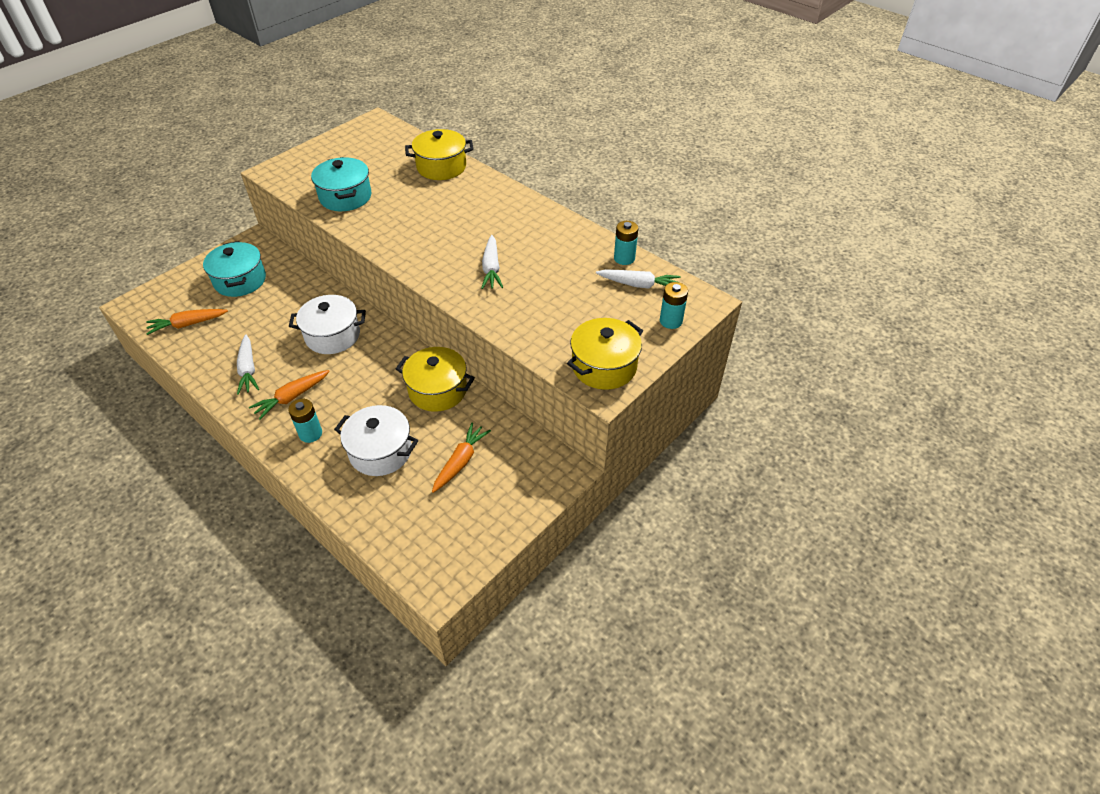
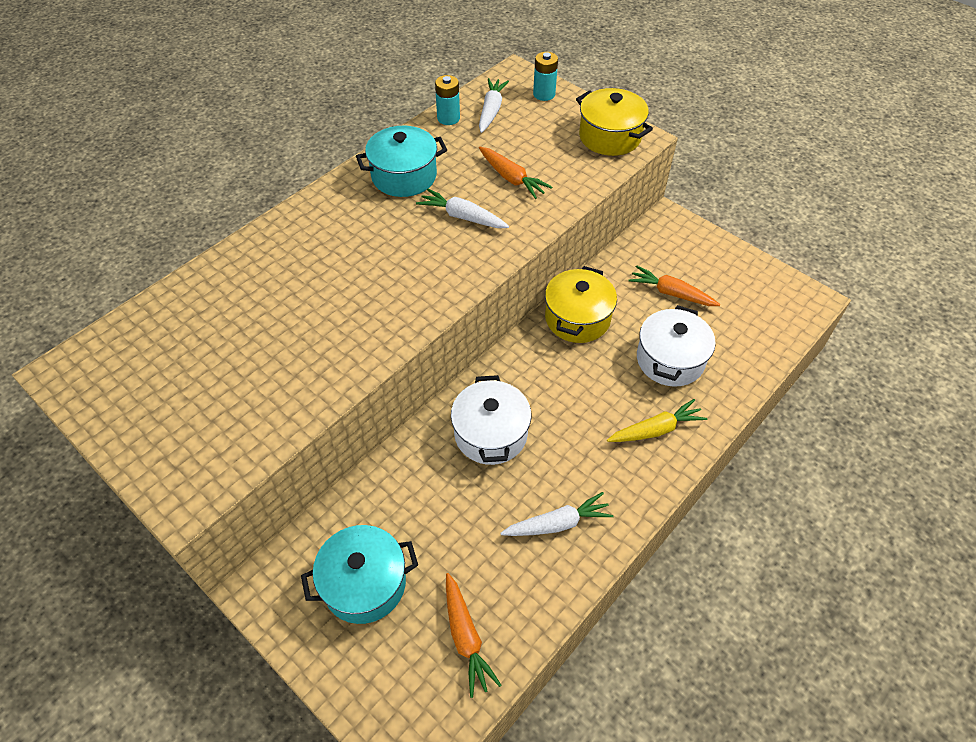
camera: 90 degrees left, 5 degrees up
orange carrot [249,370,330,420] -> orange carrot moved to [479,147,552,199]
turquoise battery [288,399,322,443] -> yellow carrot [607,399,707,442]
turquoise pot [311,157,372,211] -> turquoise pot moved to [356,126,447,197]
yellow pot [405,129,473,180] -> none
white carrot [481,235,503,289] -> white carrot turned 150 degrees counterclockwise [416,188,509,228]

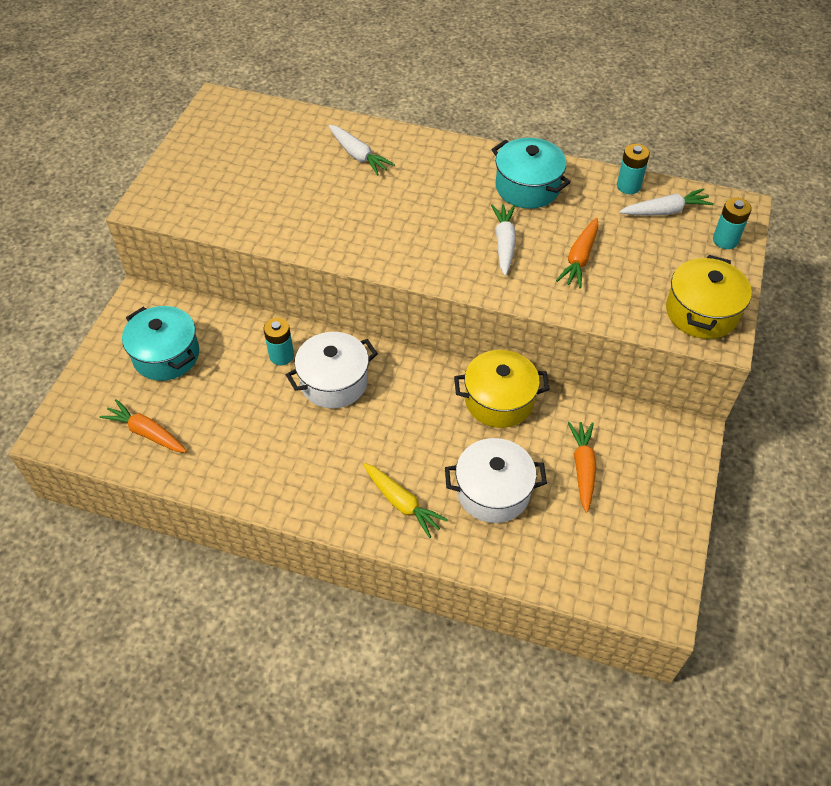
camera: 65 degrees right, 0 degrees up
orange carrot [446,573,502,698] -> orange carrot turned 75 degrees clockwise [99,399,187,453]
white carrot [500,492,614,536] -> white carrot moved to [329,125,395,175]
none -> turquoise battery [263,318,294,365]

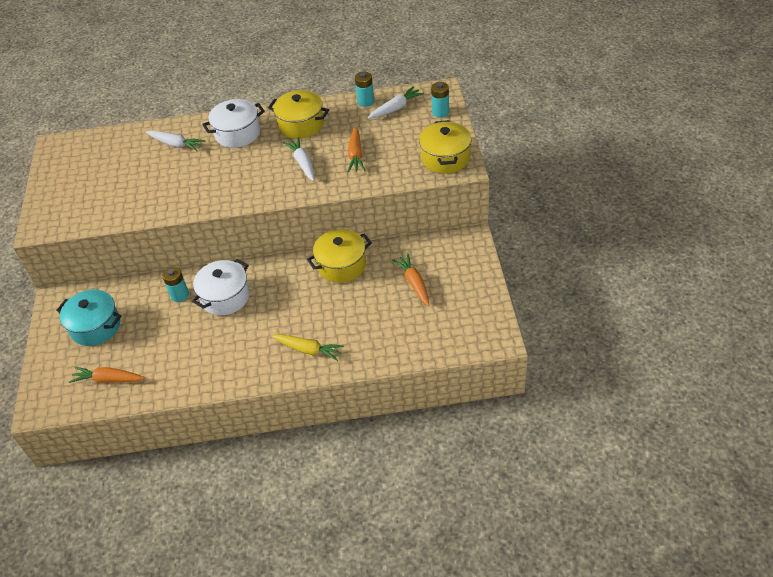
camera: 20 degrees left, 5 degrees down
white pot [445,438,547,523] -> white pot moved to [202,99,265,148]
turquoise pot [491,138,571,209] -> yellow pot [268,90,329,139]

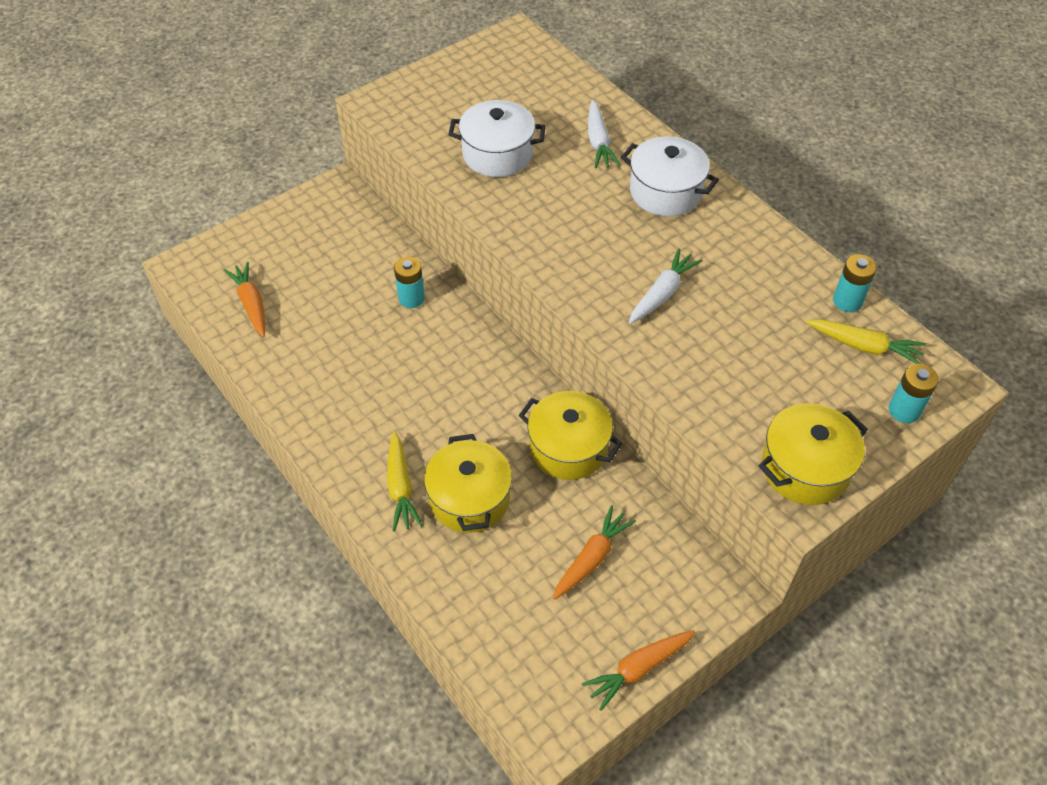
camera: 55 degrees right, 5 degrees up
turquoise pot [56,289,121,346] -> none
white pot [192,259,250,315] -> white pot moved to [448,100,546,177]
yellow pot [268,90,329,139] -> yellow pot moved to [424,434,512,533]
orange carrot [348,126,365,173] -> orange carrot moved to [582,630,695,711]
white carrot [368,86,424,119] -> yellow carrot [806,319,926,364]

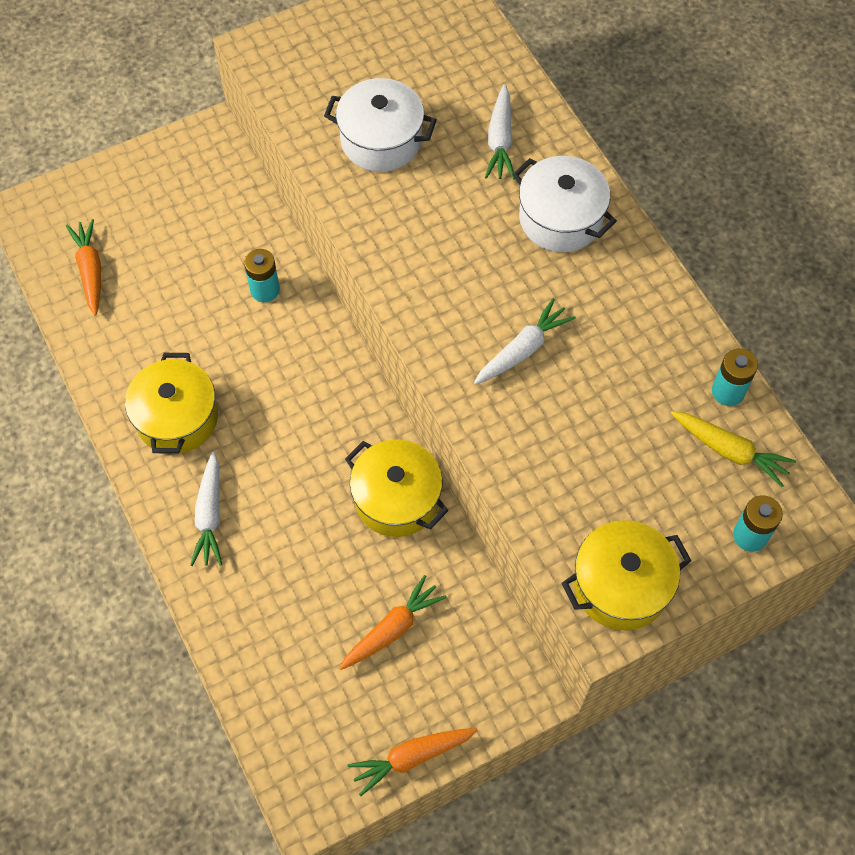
camera: 10 degrees right, 10 degrees up
yellow carrot [387,431,423,532] -> white carrot [190,451,222,566]
yellow pot [424,434,512,533] -> yellow pot moved to [125,353,218,454]

